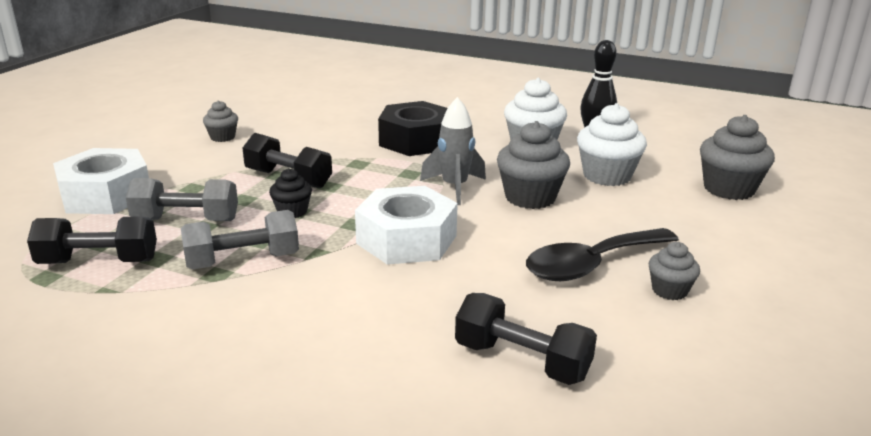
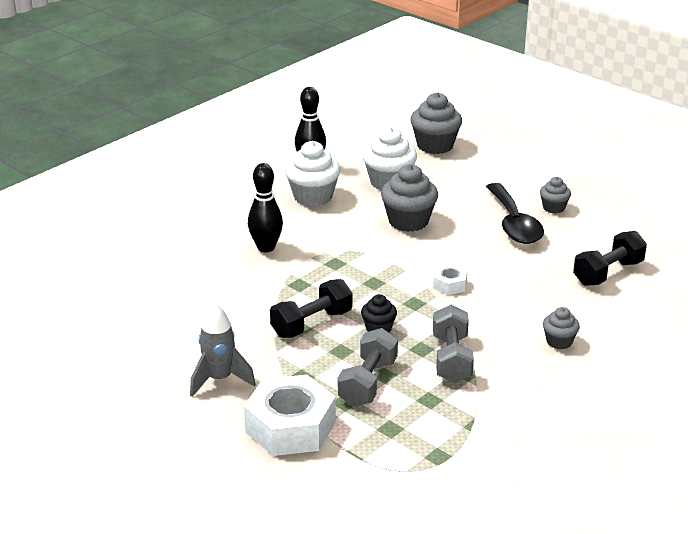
camera: 70 degrees left, 5 degrees up
black dumbbell [27,216,157,264] -> none
grey cupcake [203,101,238,142] -> grey cupcake moved to [543,307,580,349]
white nut [355,186,458,265] -> white nut [433,264,467,295], size x0.47
black nut [378,101,448,156] -> black bowling pin [248,163,283,252]
grey rocket [420,97,486,205] -> grey rocket moved to [190,304,256,397]

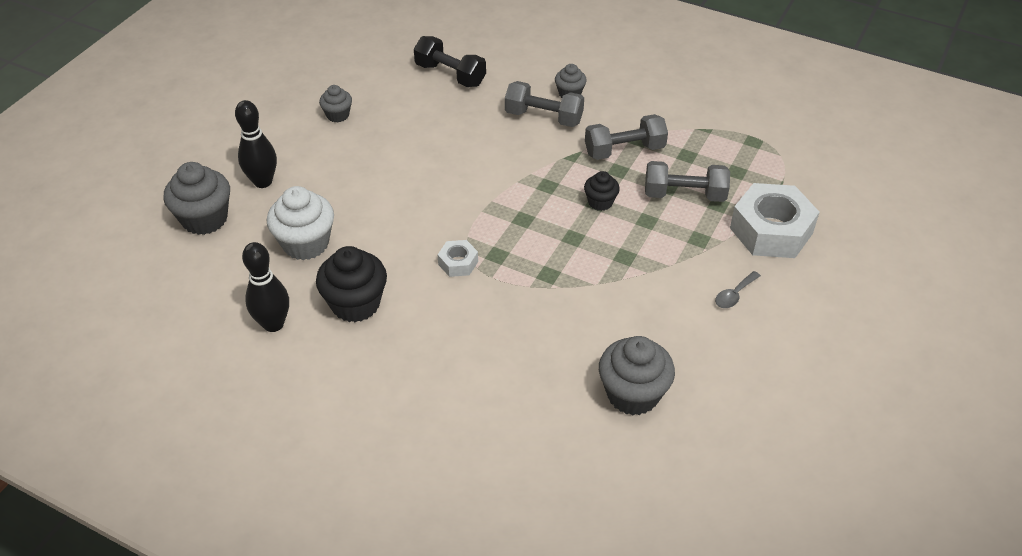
camera: 105 degrees left, 15 degrees up
grey rocket [190,304,256,397] -> grey spoon [715,271,761,308]
black bowling pin [248,163,283,252] -> black bowling pin moved to [235,100,277,188]
black dumbbell [270,279,353,338] -> none
white cupcake [285,141,340,206] -> black cupcake [316,246,387,322]
grey cupcake [381,164,438,232] -> grey cupcake moved to [599,336,675,415]
white nut [433,264,467,295] -> white nut moved to [438,240,478,277]
black spoon [486,183,544,244] -> none
none -> grey dumbbell [505,81,584,127]

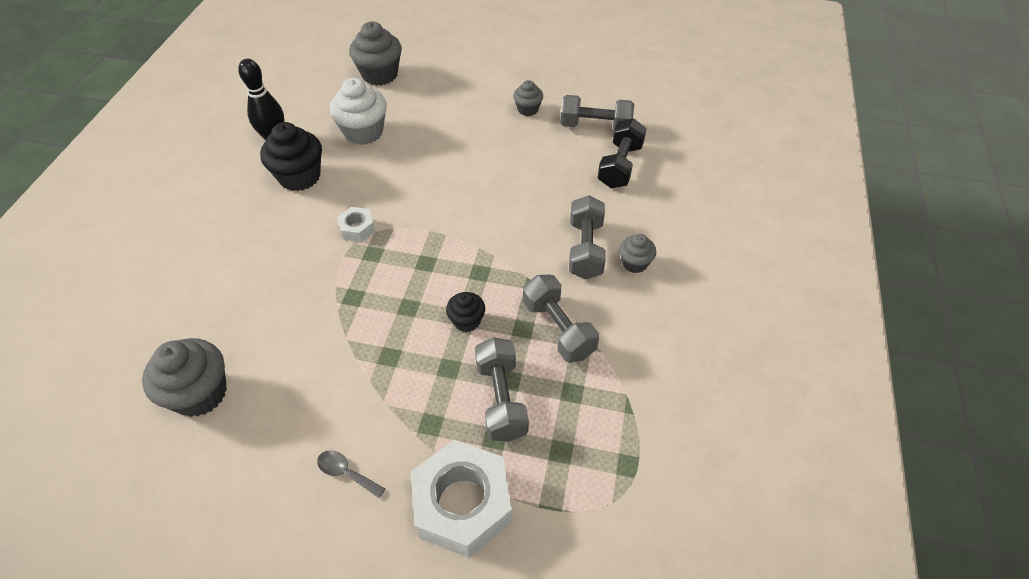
camera: 75 degrees right, 5 degrees up
black bowling pin [235,100,277,188] -> none
none -> grey dumbbell [560,95,634,129]

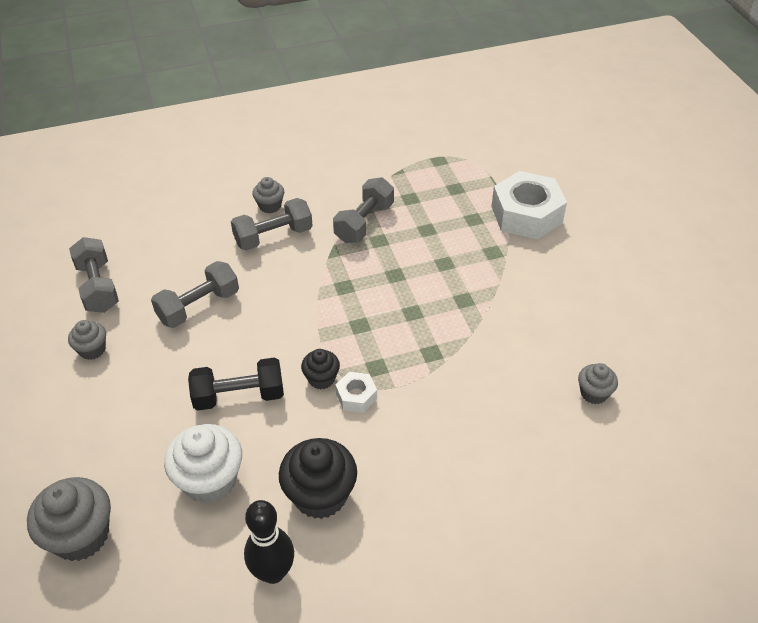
camera: 120 degrees left, 5 degrees down
grey cupcake [142,338,227,417] -> grey cupcake [578,363,618,404], size x0.56
grey spoon [317,450,385,498] -> none
black cupcake [446,292,485,332] -> black cupcake moved to [301,349,340,389]
grey dumbbell [475,337,529,442] -> grey dumbbell moved to [151,261,239,328]
black dumbbell [598,118,646,188] -> black dumbbell moved to [188,357,284,411]

